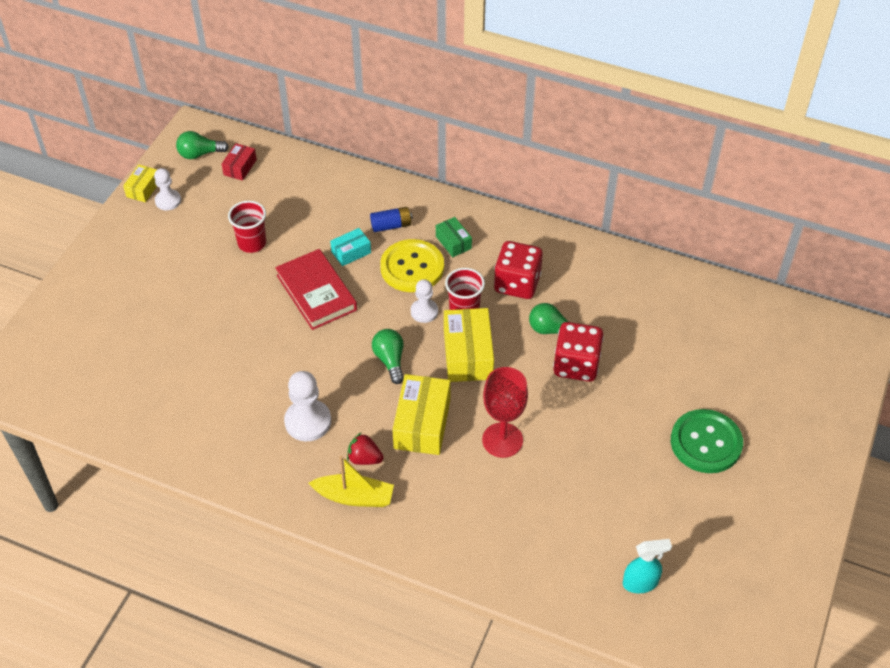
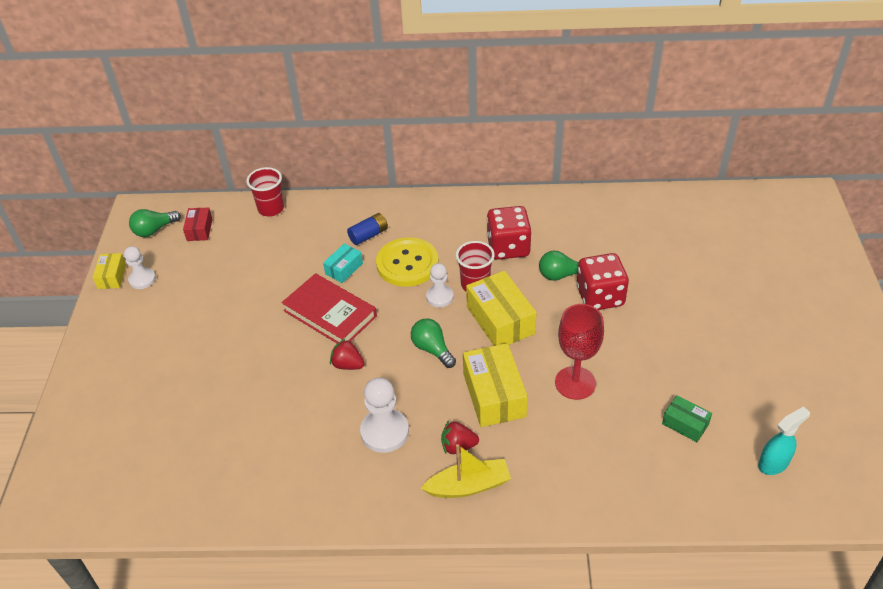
camera: 20 degrees left, 5 degrees down
red cup [228,201,266,253] -> red cup moved to [246,167,284,216]
green box [436,217,472,257] -> green box moved to [662,395,712,442]
green button [671,409,743,473] -> none
none -> red strawberry [330,338,364,370]

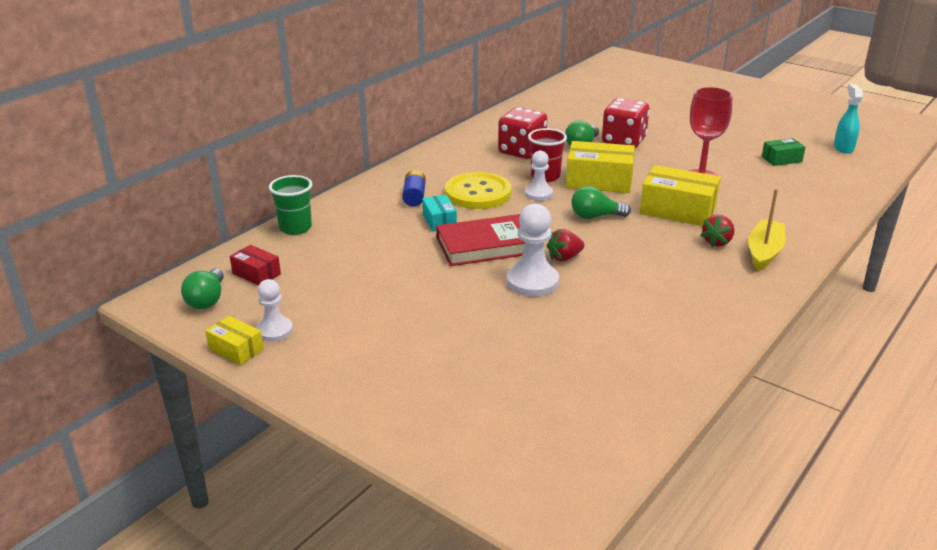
camera: 55 degrees left, 15 degrees down
red cup [246,167,284,216] -> green cup [269,175,312,235]
white pawn [360,378,409,453] -> white pawn moved to [507,204,559,297]

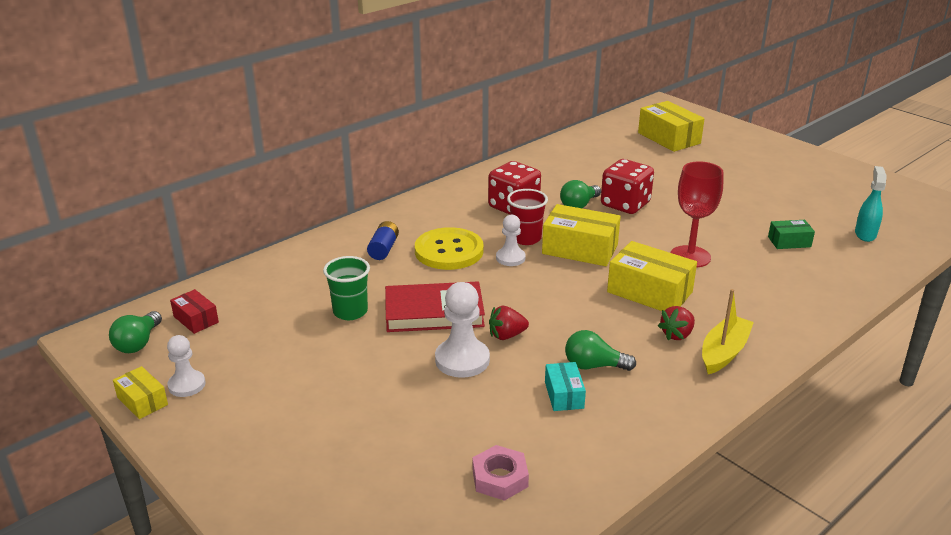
camera: 10 degrees right, 0 degrees up
green cup [269,175,312,235] -> green cup moved to [323,256,370,320]
turquoise box [422,195,457,231] -> turquoise box moved to [545,362,586,411]
green light bulb [571,186,631,219] -> green light bulb moved to [565,330,636,371]
none -> pink nut [472,445,529,501]
none -> yellow box [638,101,705,152]

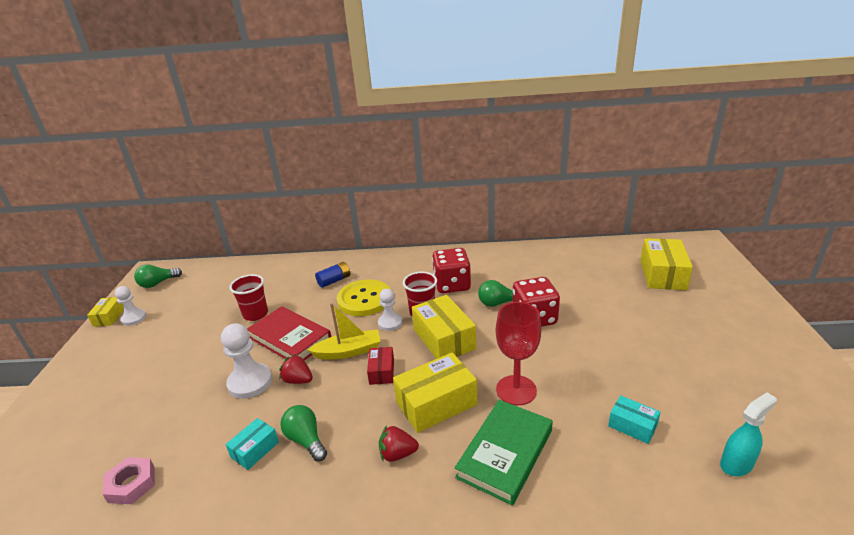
camera: 45 degrees right, 0 degrees up
red box [170,289,219,334] -> red box moved to [367,347,394,385]
green cup [323,256,370,320] -> red cup [229,274,268,321]
yellow box [607,241,697,311] -> yellow box turned 75 degrees clockwise [393,353,477,433]
yellow boat [702,289,754,374] -> yellow boat moved to [308,303,381,360]
green box [768,220,815,249] -> turquoise box [608,395,661,444]
none -> green book [455,400,553,506]

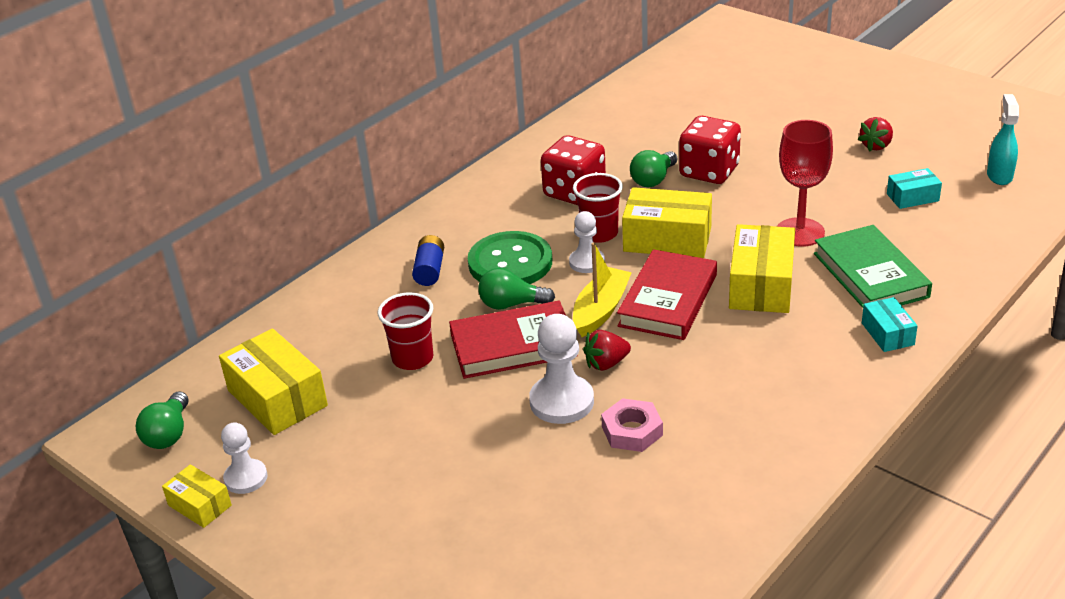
camera: 50 degrees left, 5 degrees up
pink nut [102,457,155,504] -> pink nut moved to [601,398,663,452]
turquoise box [225,418,279,470] -> turquoise box moved to [862,297,918,352]
green light bulb [280,405,327,462] -> green light bulb moved to [478,268,555,310]
yellow button [337,279,390,316] -> green button [468,231,552,284]
red box [367,347,394,385] -> red book [617,249,717,340]
red strawberry [379,425,419,462] -> red strawberry moved to [858,117,893,152]
yellow box [641,238,693,290] -> yellow box moved to [219,328,328,435]

